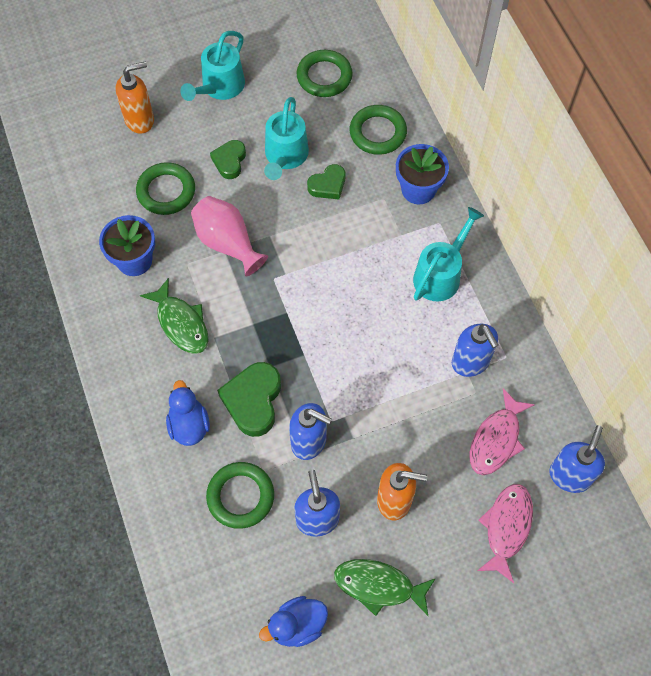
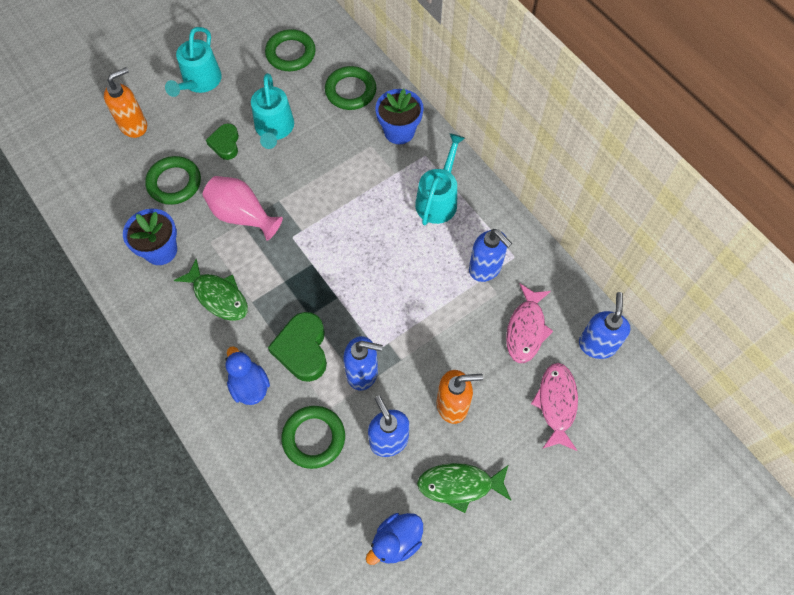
camera: 15 degrees left, 0 degrees up
green heart [307,164,345,199] -> none

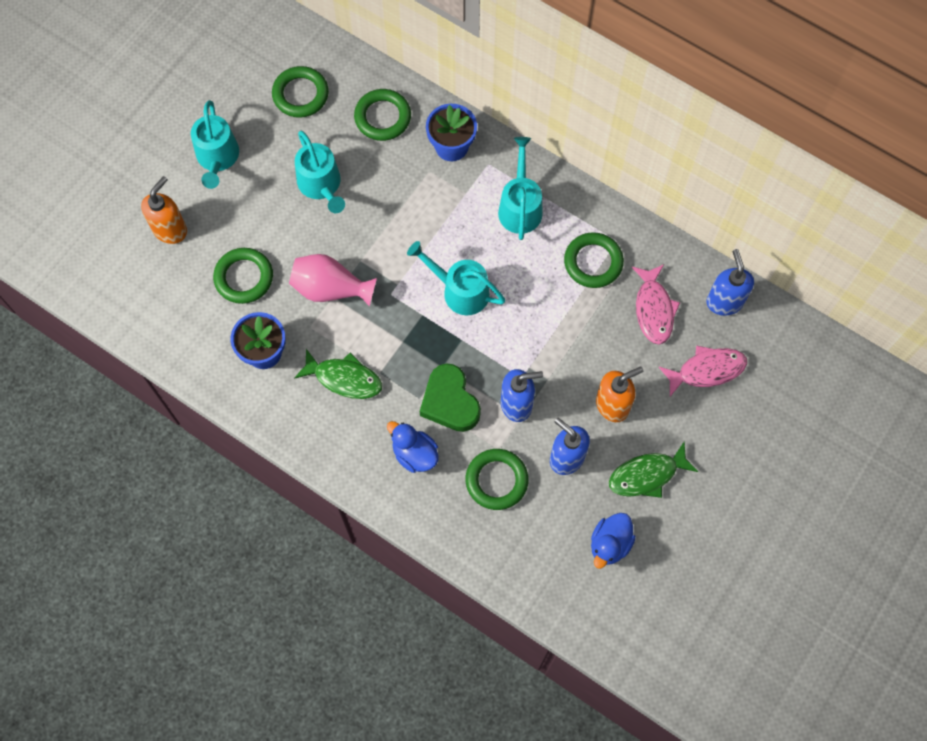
camera: 20 degrees left, 5 degrees up
green heart [206,123,239,160] -> none
blue soap dispenser [469,229,512,282] -> green ring [564,232,624,288]
pink fish [531,363,578,451] -> pink fish turned 90 degrees clockwise [659,345,747,397]
none -> turquoise watering can [407,241,506,315]

